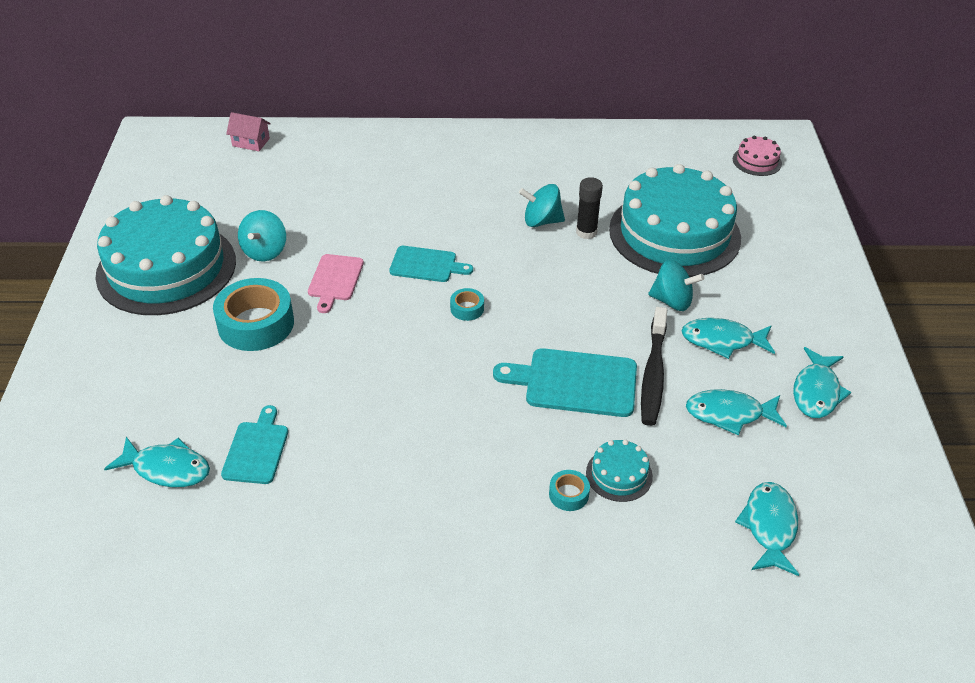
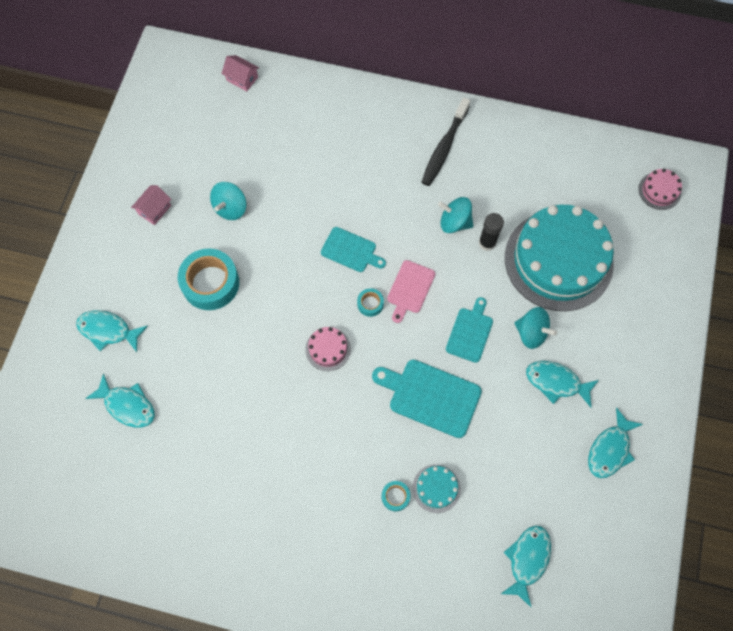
camera: 15 degrees right, 25 degrees up
turquoise cake [95,195,236,315] -> pink house [131,185,171,225]
turquoise cutting board [221,405,288,484] -> turquoise cutting board moved to [446,297,493,363]
pink cutting board [308,254,364,313] -> pink cutting board moved to [387,260,435,323]
black toothbrush [641,307,667,426] -> black toothbrush moved to [422,97,470,186]
turquoise fish [686,389,787,435] -> turquoise fish moved to [76,310,148,352]
none -> pink cake [305,327,351,371]

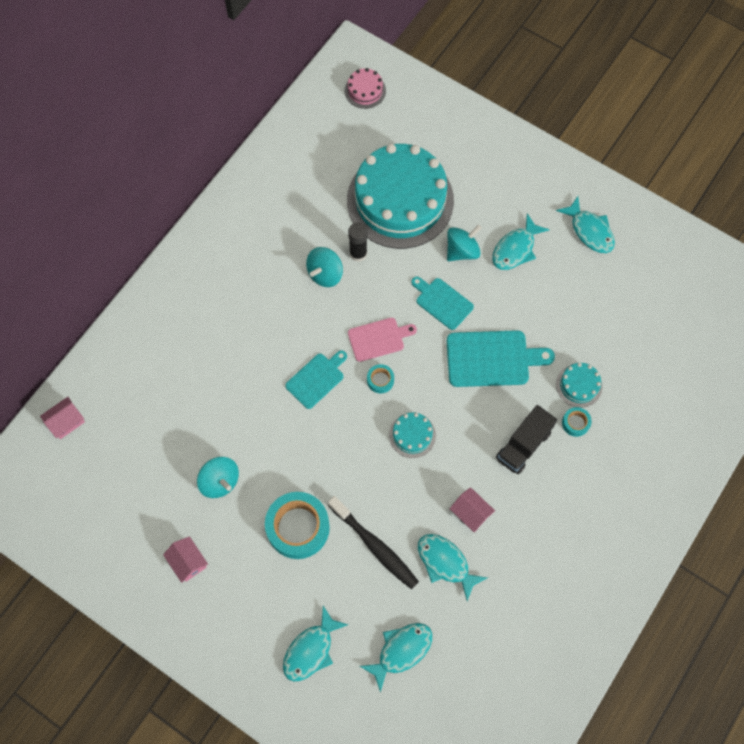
camera: 70 degrees left, 0 degrees up
pink cake [305,327,351,371] -> turquoise cake [389,412,436,458]
turquoise cutting board [372,359,482,438] -> turquoise cutting board turned 135 degrees counterclockwise [447,330,555,387]
pink cutting board [387,260,435,323] -> pink cutting board turned 60 degrees counterclockwise [348,318,417,362]
black toothbrush [422,97,470,186] -> black toothbrush moved to [328,496,419,589]
turquoise fish [501,525,551,607] -> turquoise fish moved to [418,534,487,601]
none -> pink house [450,487,495,532]
none -> black truck [496,405,557,474]

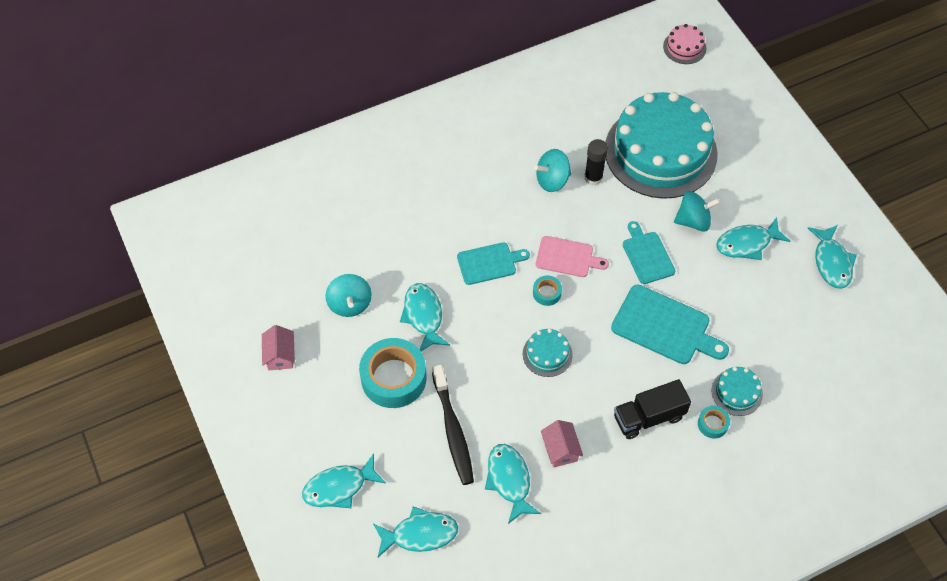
camera: 30 degrees right, 10 degrees down
pink house [40,397,85,439] -> none
none -> turquoise fish [400,283,450,351]

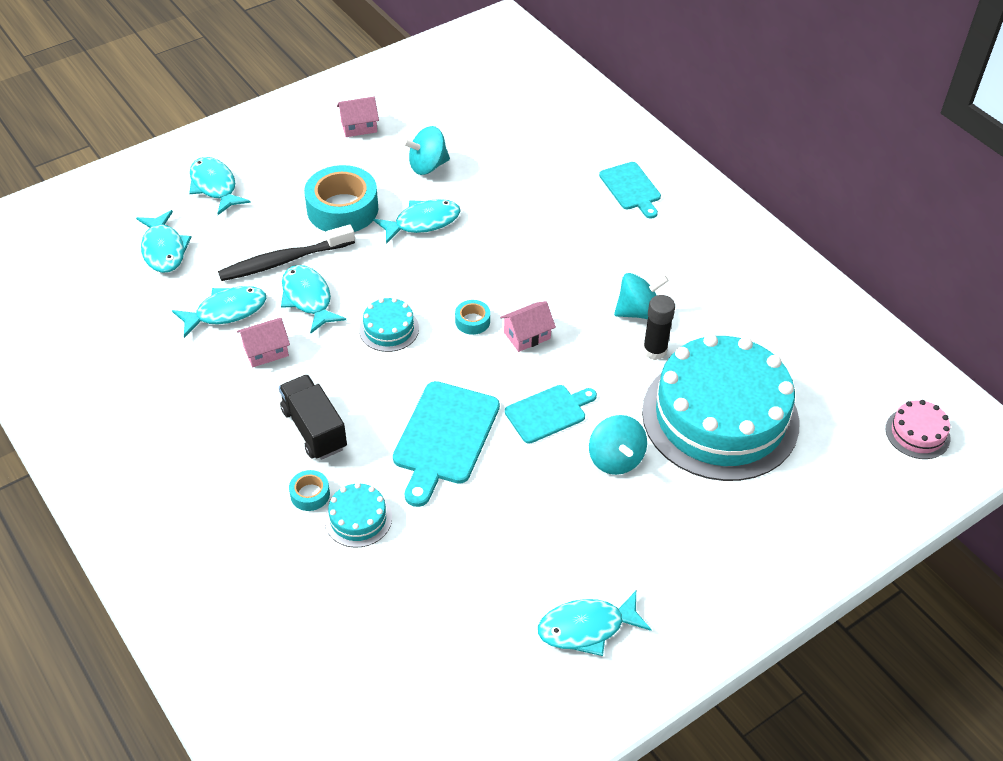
camera: 80 degrees right, 10 degrees down
turquoise cutting board [457,242,530,285] -> turquoise cutting board moved to [599,162,661,219]
turquoise spinning top [534,149,571,192] -> turquoise spinning top turned 105 degrees clockwise [614,273,669,319]
pink cutting board [536,236,609,277] -> pink house [500,301,556,352]
turquoise fish [716,217,791,260] -> turquoise fish moved to [281,265,346,333]

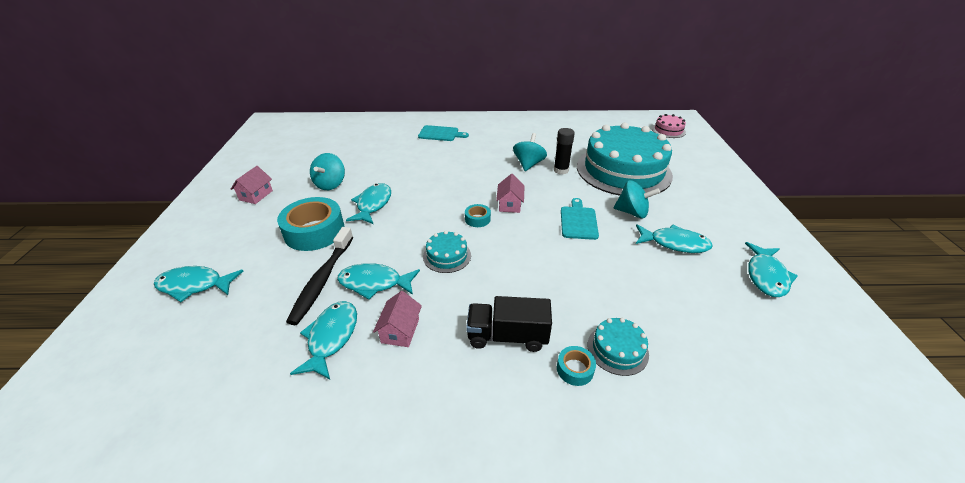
camera: 55 degrees left, 10 degrees down
turquoise fish [136,210,192,273] -> turquoise fish moved to [636,224,713,253]
turquoise cutting board [393,381,500,507] -> none

